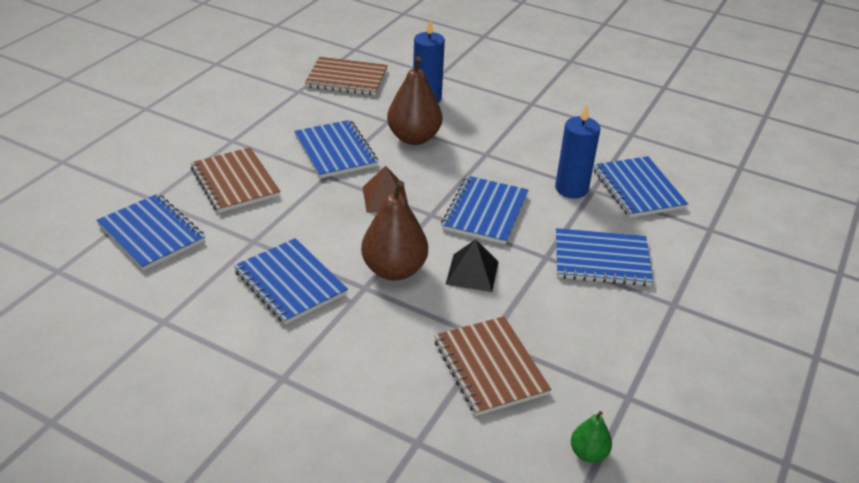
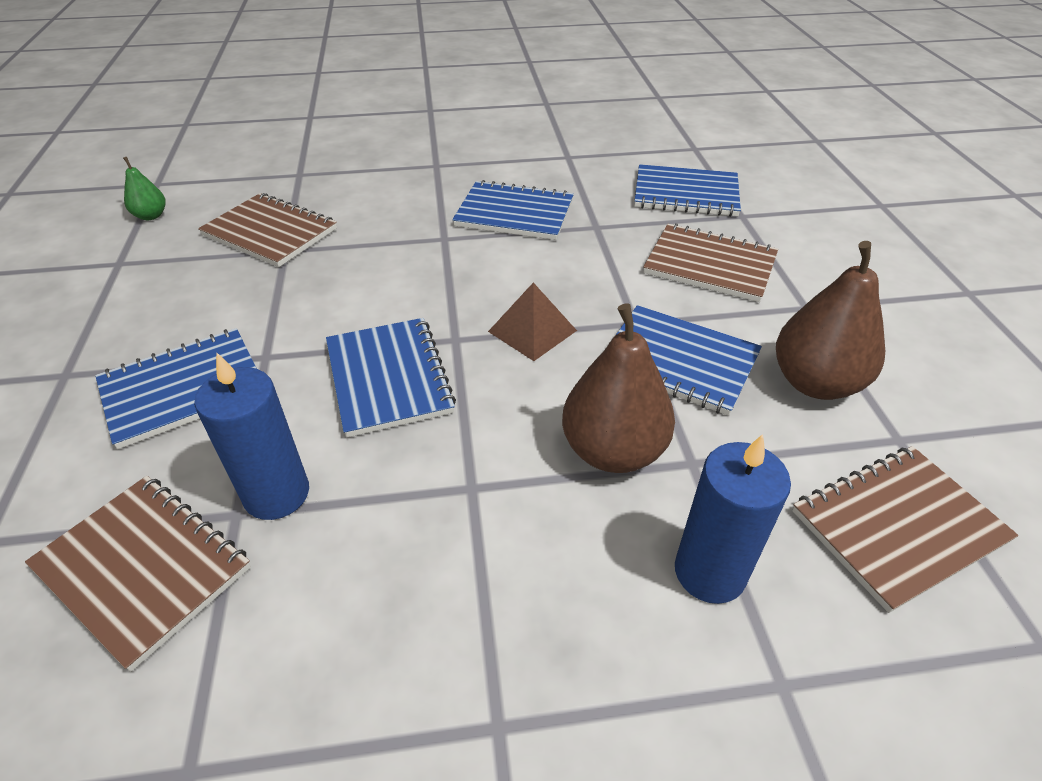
camera: 145 degrees right, 5 degrees up
brown pear [361,181,428,281] -> brown pear moved to [776,241,885,400]
black pyramid [445,239,499,292] -> none
blue notebook [594,156,688,218] -> brown notebook [25,476,251,672]

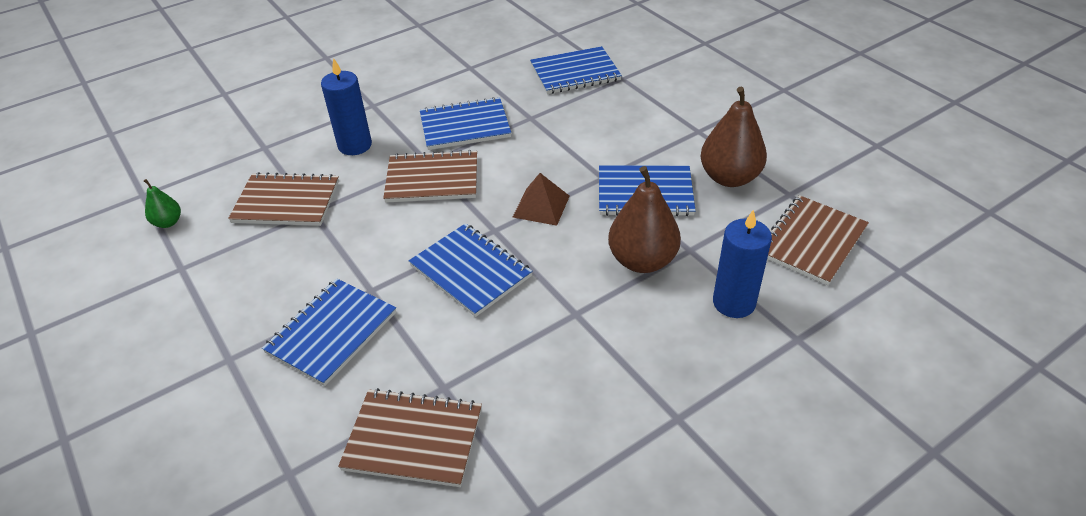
camera: 25 degrees left, 0 degrees up
blue candle [194,353,309,520] -> blue candle moved to [321,58,372,155]
brown notebook [643,223,778,302] -> brown notebook moved to [383,150,477,203]

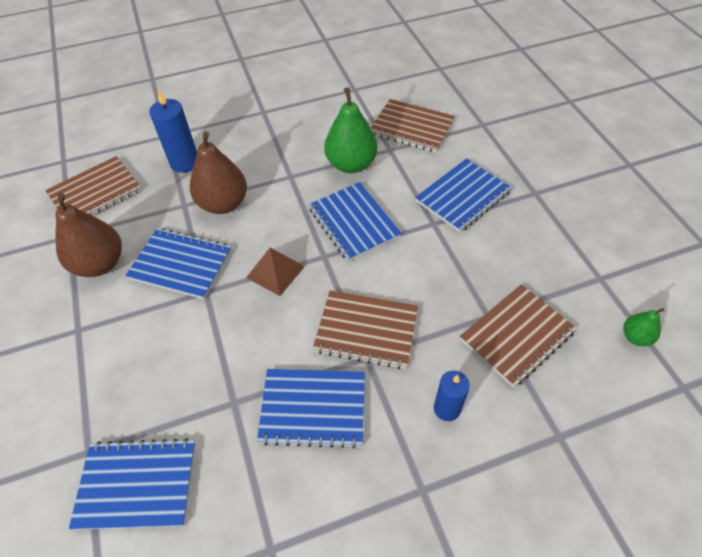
camera: 165 degrees left, 10 degrees up
brown notebook [228,172,339,226] -> brown notebook turned 60 degrees counterclockwise [460,284,577,388]
blue candle [321,58,372,155] -> blue candle [434,371,470,421], size x0.67
none -> green pear [324,87,378,173]

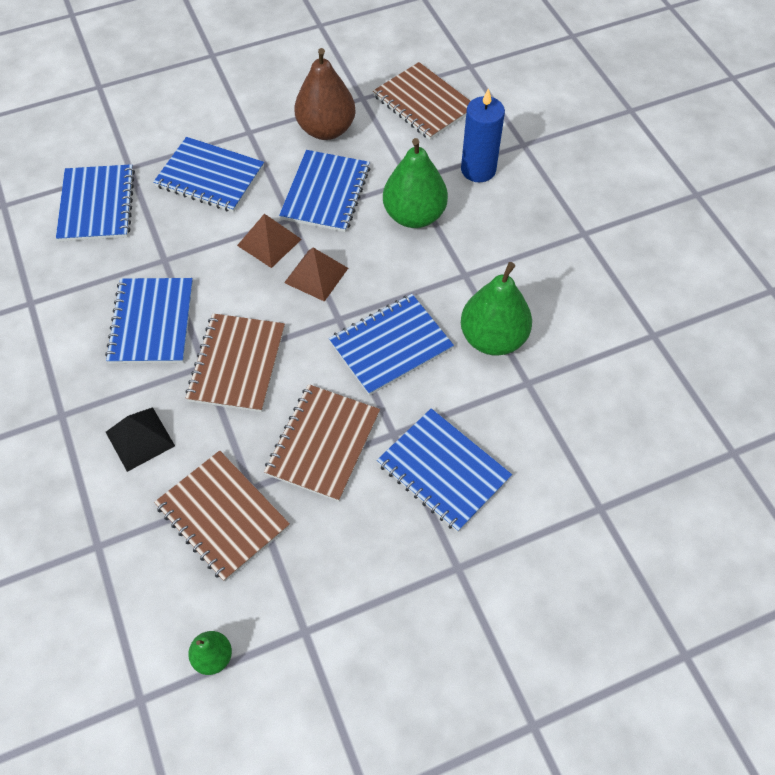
camera: 85 degrees right, 5 degrees up
brown pear [190,131,247,214] -> green pear [383,138,448,228]
brown notebook [371,99,455,153] -> brown notebook moved to [264,384,380,502]
blue candle [434,371,470,421] -> black pyramid [106,407,175,472]
none -> blue notebook [153,137,264,212]
none -> brown pyramid [237,214,302,268]

